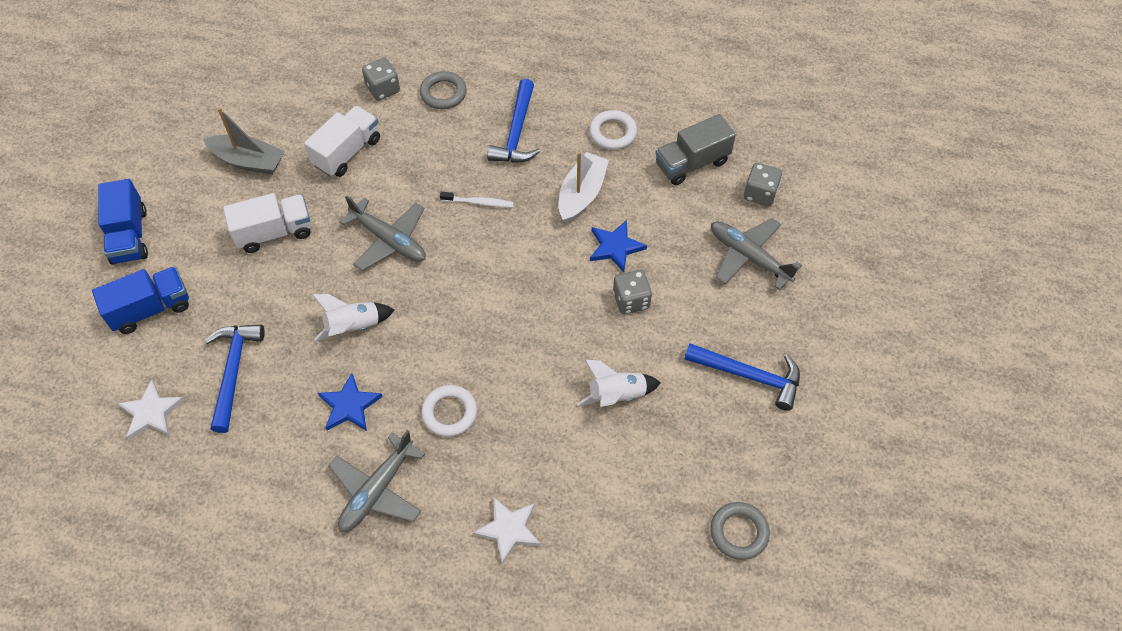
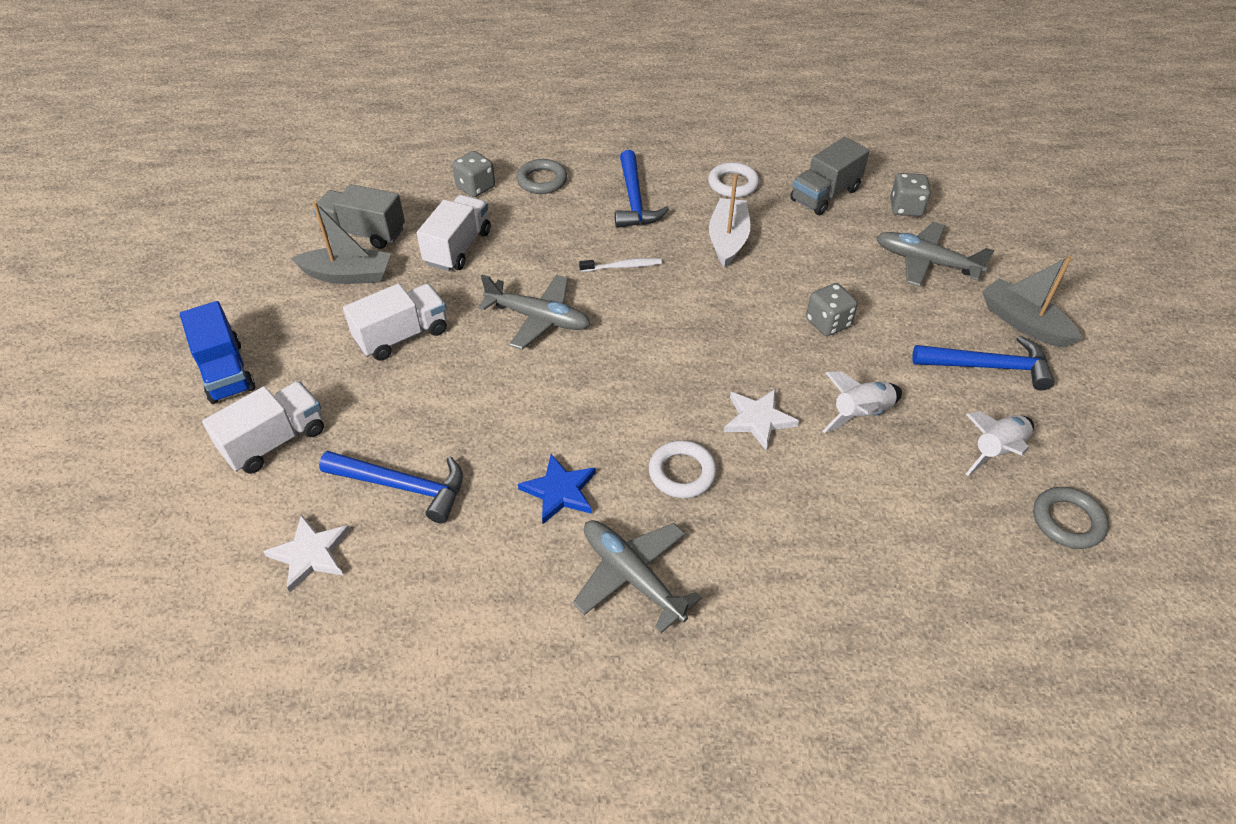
camera: 15 degrees left, 10 degrees down
blue truck [92,267,189,334] -> white truck [202,381,324,474]
blue hammer [205,325,265,433] -> blue hammer turned 120 degrees clockwise [319,451,463,523]
white rocket [313,294,394,341] -> white rocket moved to [966,411,1034,476]
grey plane [329,430,425,532] -> grey plane turned 120 degrees clockwise [573,520,702,633]
white star [473,497,541,564] -> white star moved to [724,389,799,450]
blue star [590,220,647,272] -> none
none -> grey truck [313,184,405,249]
none -> grey boat [982,256,1082,348]

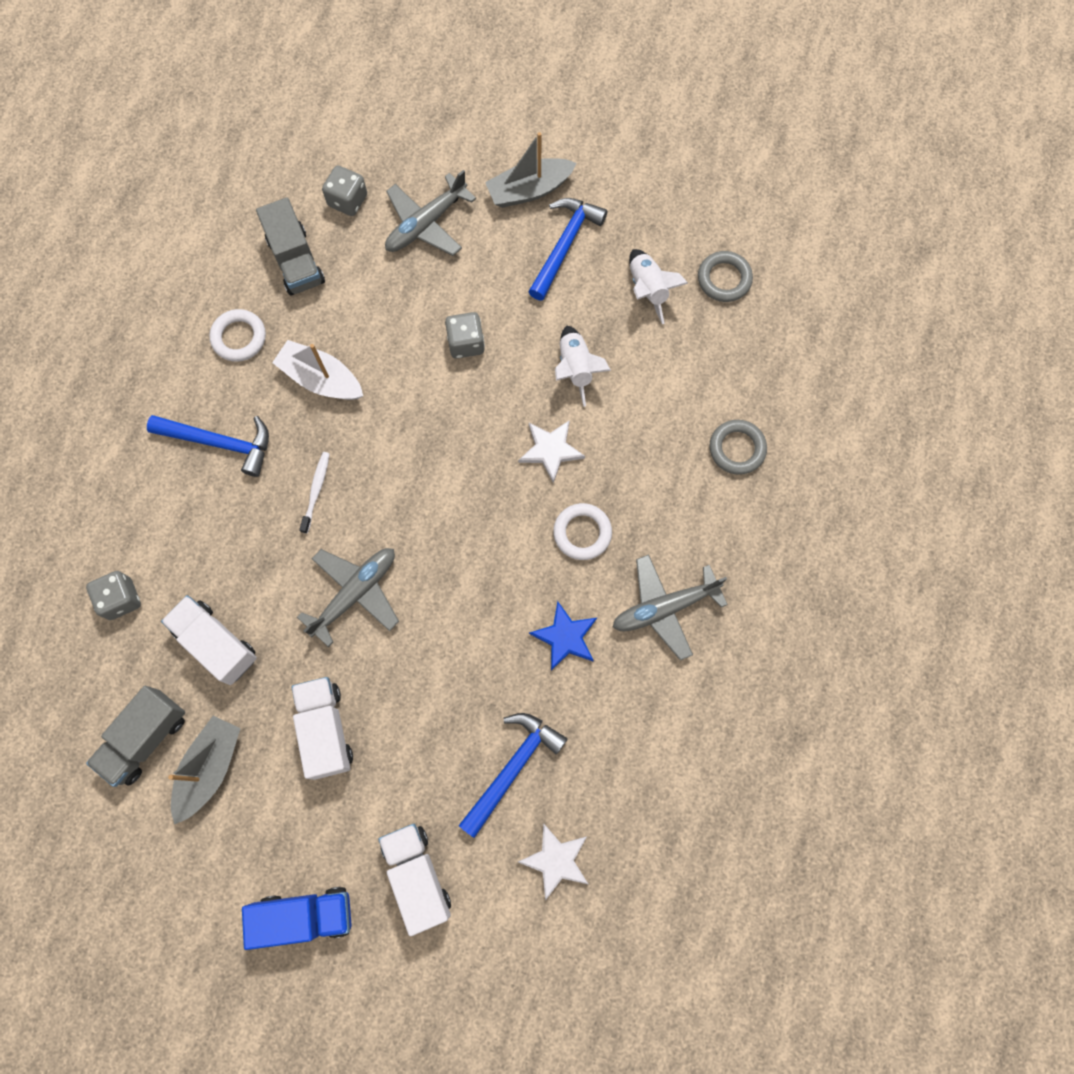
camera: 70 degrees left, 25 degrees up
grey ring [516,159,567,194] -> grey ring moved to [709,420,767,475]

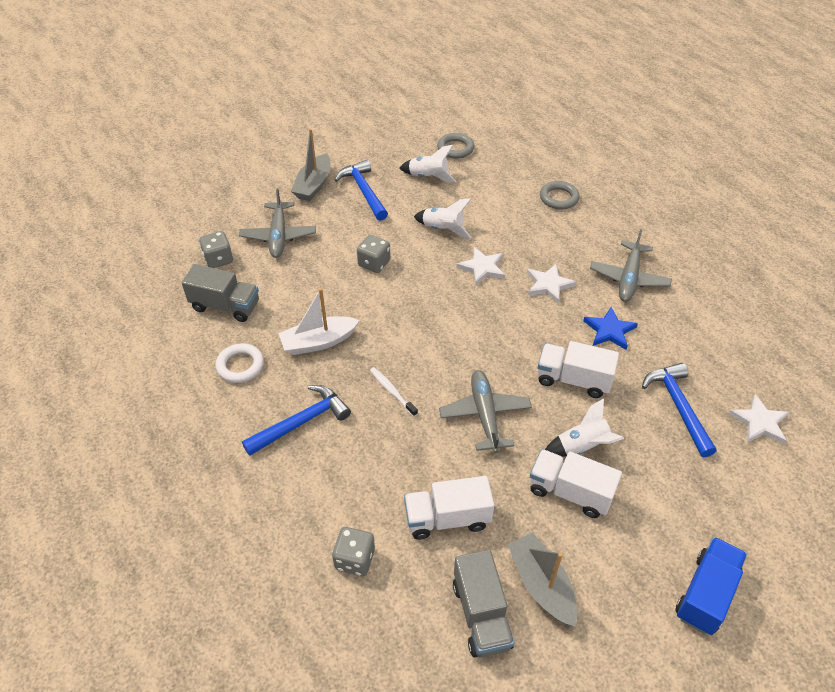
camera: 50 degrees left, 25 degrees down
white truck [378,824,451,936] -> white truck moved to [537,341,619,398]
white ring [553,503,612,560] -> white star [527,264,576,304]
none -> white rocket [545,398,624,457]

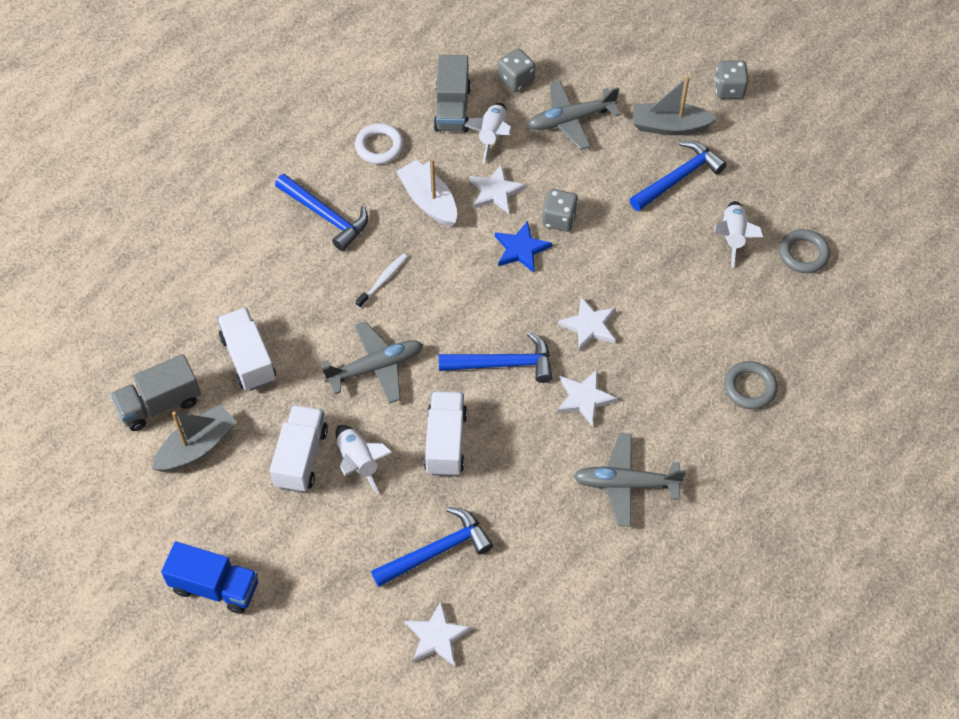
camera: 75 degrees right, 10 degrees up
grey dice [332,527,375,576] -> grey dice moved to [715,61,749,99]
white rocket [414,198,472,238] -> white rocket moved to [464,103,511,163]
blue star [583,307,638,350] -> blue star moved to [495,221,552,273]
none -> blue hammer [439,332,552,383]
none -> white star [470,164,526,214]

